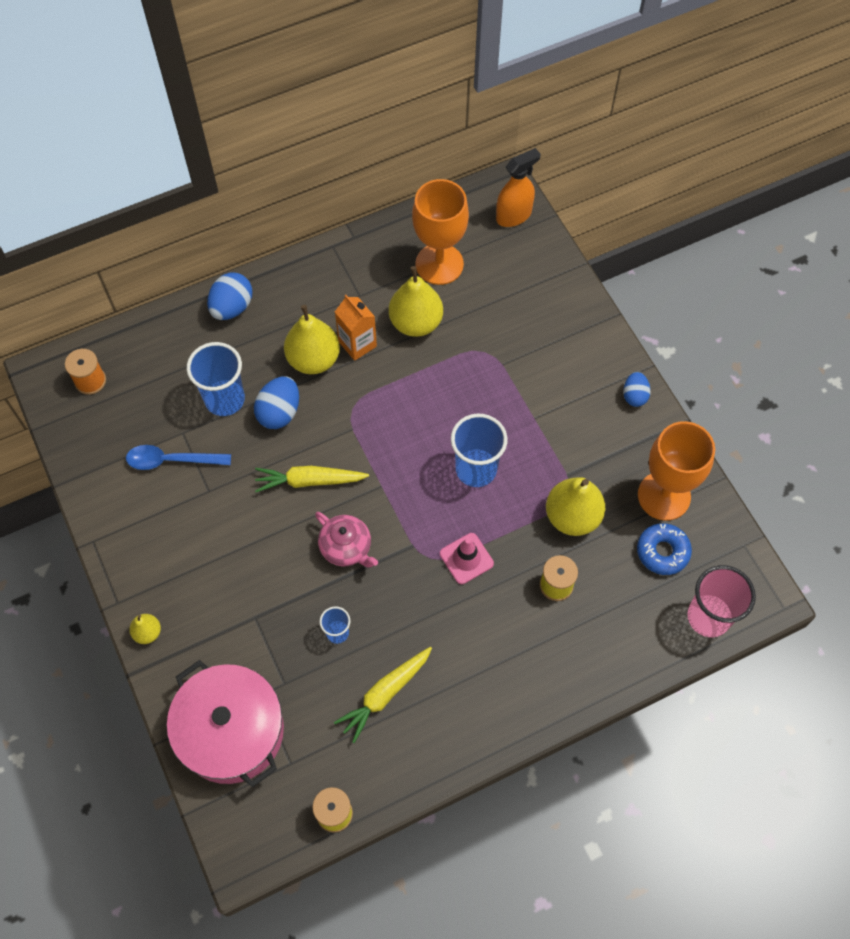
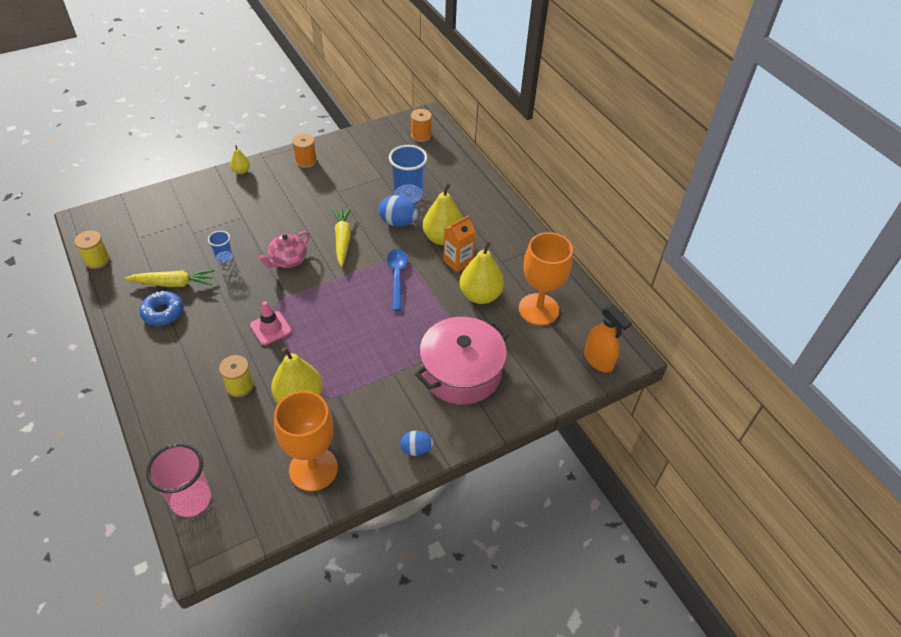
camera: 85 degrees right, 15 degrees down
blue spoon [126,445,231,470] -> blue spoon moved to [387,249,408,311]
pink pot [167,660,284,787] -> pink pot moved to [415,317,509,404]
blue egg [207,272,253,320] -> none
yellow carrot [334,647,432,743] -> yellow carrot turned 135 degrees clockwise [124,270,215,287]
blue cup [451,414,508,487] -> none
blue donut [637,523,692,575] -> blue donut moved to [139,291,183,326]
none -> orange spool [292,134,317,168]

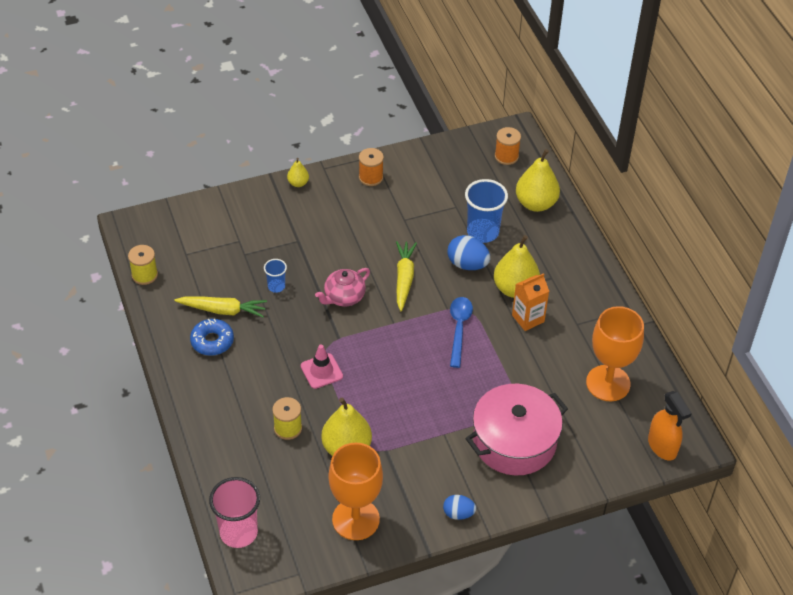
camera: 10 degrees right, 0 degrees up
yellow pear [459,241,504,304] -> yellow pear moved to [516,149,560,212]

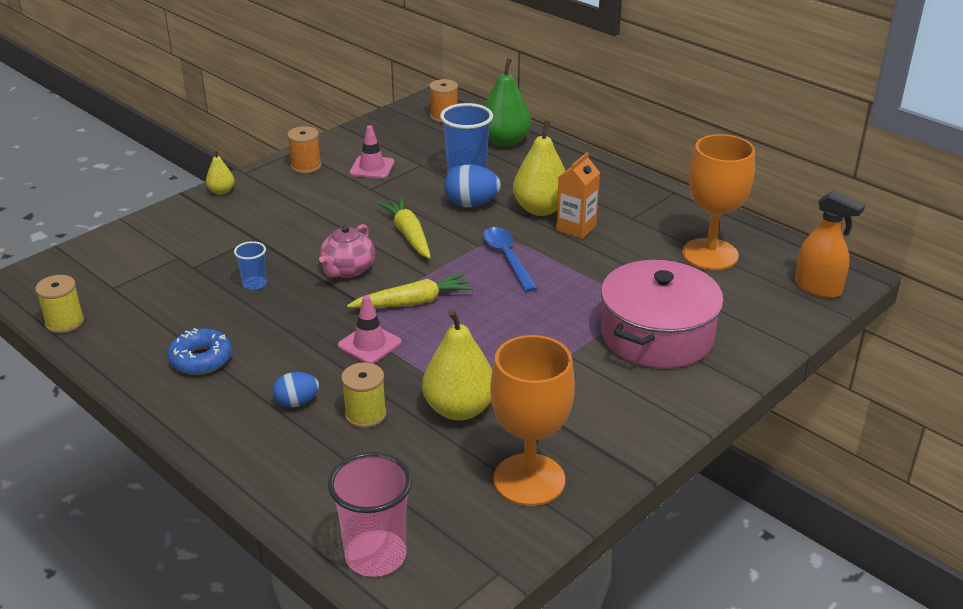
camera: 25 degrees left, 15 degrees down
yellow carrot [174,296,267,318] -> yellow carrot moved to [347,273,474,308]
blue egg [443,495,476,520] -> blue egg moved to [272,372,319,408]
yellow pear [516,149,560,212] -> green pear [484,58,531,147]
none -> pink traffic cone [349,126,394,179]

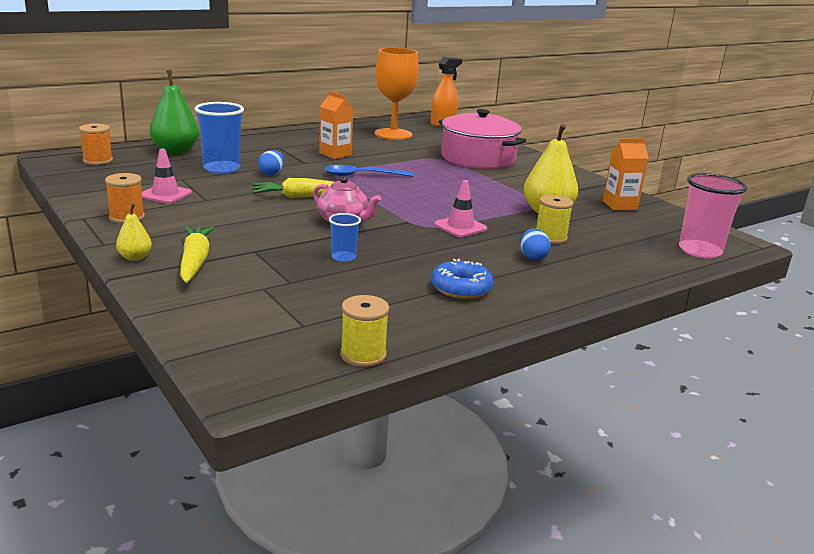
camera: 80 degrees left, 10 degrees down
yellow carrot [347,273,474,308] -> yellow carrot moved to [180,226,215,283]
blue egg [444,165,501,207] -> blue egg [258,150,284,175], size x0.64
orange goblet [490,335,575,506] -> orange carton [603,138,648,210]
yellow pear [513,120,565,216] -> none

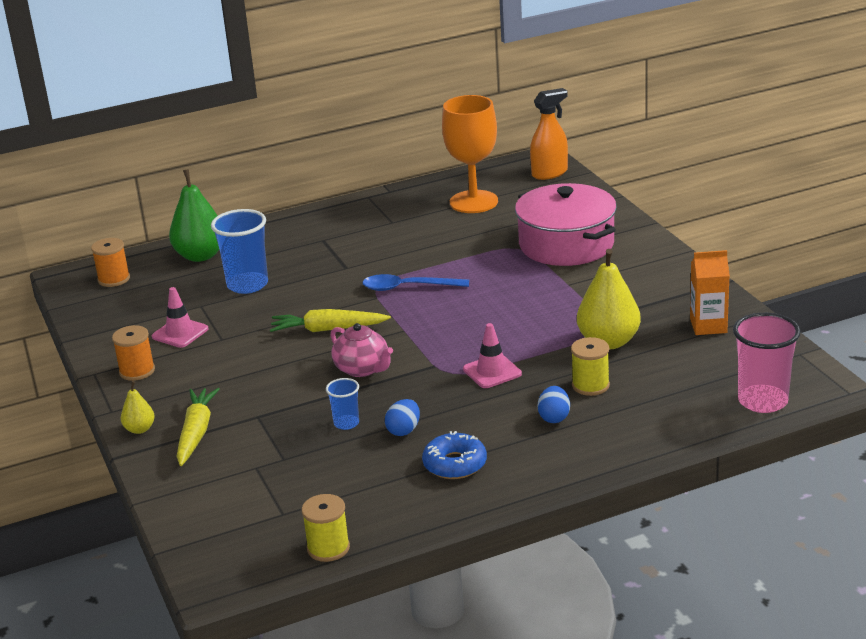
camera: 15 degrees right, 5 degrees up
blue egg [258,150,284,175] -> blue egg moved to [385,399,420,436]
orange carton [319,91,353,159] -> none

